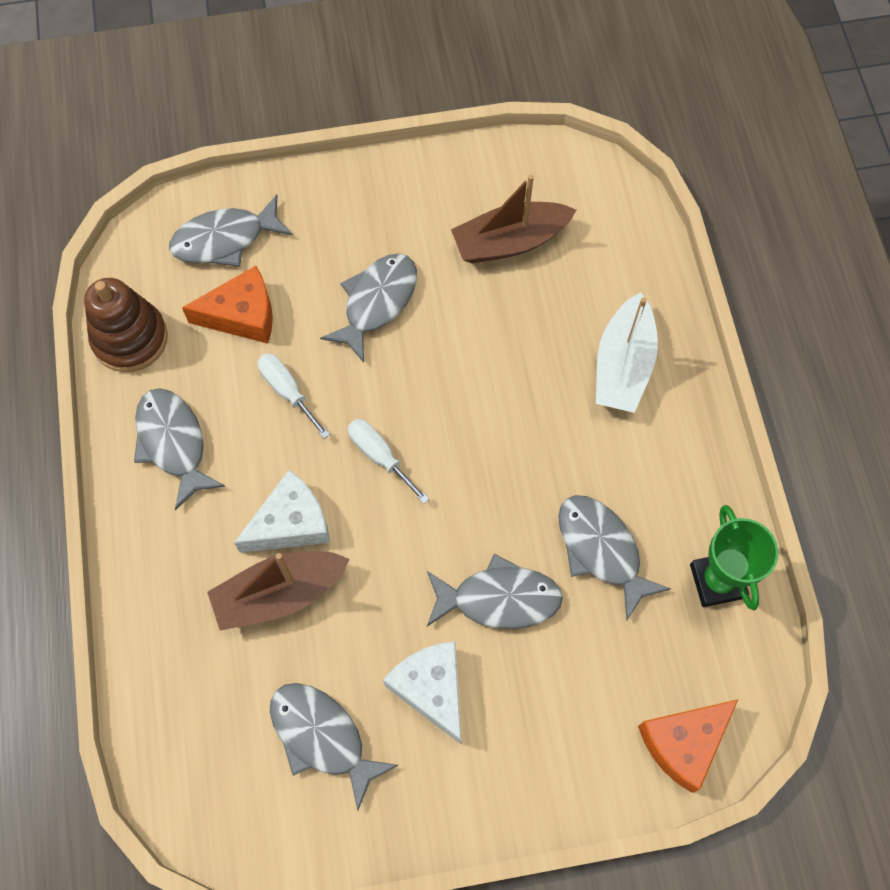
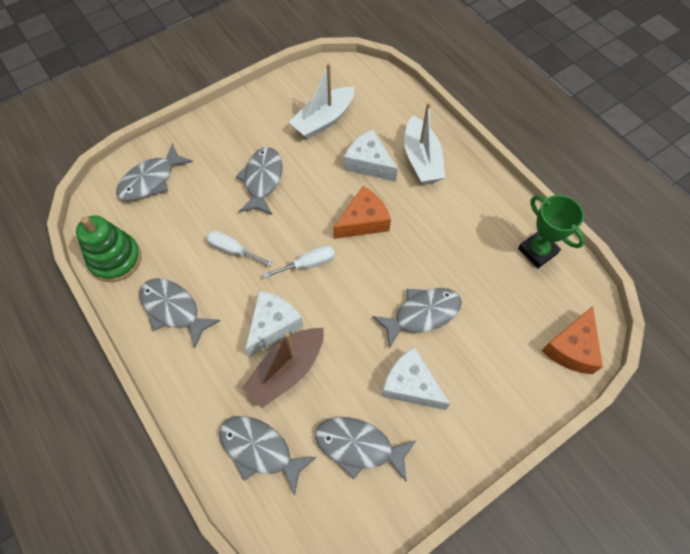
camera: 25 degrees left, 5 degrees down
brown stacking toy [84,278,168,372] -> green stacking toy [76,215,141,282]
orange cheese [182,266,273,344] -> orange cheese moved to [333,186,391,239]
white screwdriver [348,419,429,504] -> white screwdriver turned 135 degrees clockwise [263,245,335,278]
brown boat [451,175,576,263] -> white boat [289,63,355,139]
grey fish [558,495,671,620] -> grey fish moved to [219,416,317,496]
none -> white cheese [344,129,398,181]

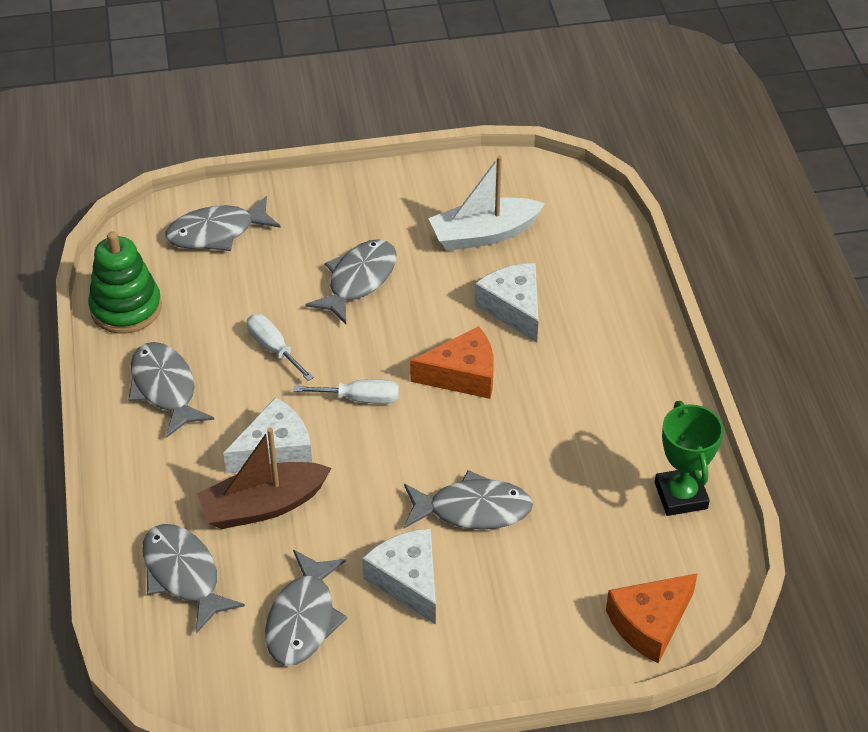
camera: 25 degrees right, 15 degrees down
grey fish [315,417,416,482] -> grey fish turned 120 degrees counterclockwise [265,550,347,666]
white boat [404,102,445,184] -> none

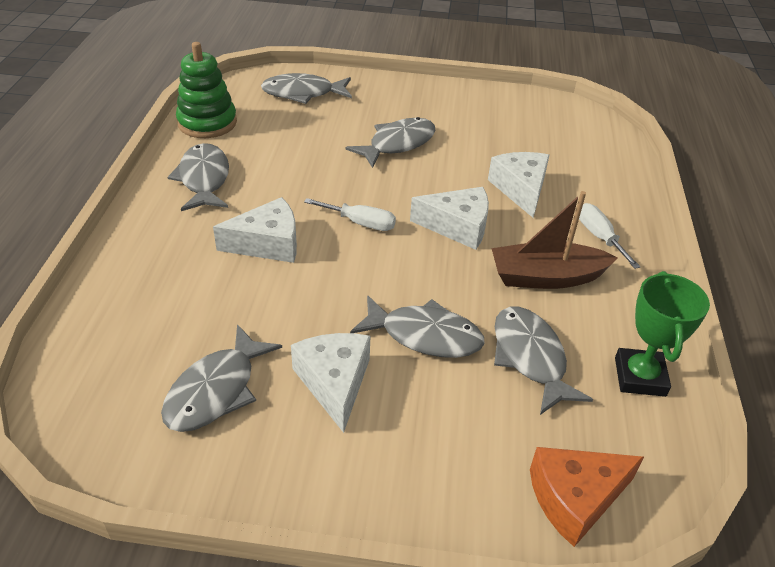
camera: 15 degrees right, 5 degrees down
grey fish [142,524,245,634] -> grey fish moved to [494,307,593,415]
brown boat [197,427,332,529] -> brown boat moved to [491,191,618,289]
white screwdriver [247,314,314,381] -> white screwdriver moved to [579,203,641,269]
orange cheese [410,326,494,399] -> white cheese [410,187,489,250]
white boat [428,156,545,251] -> none

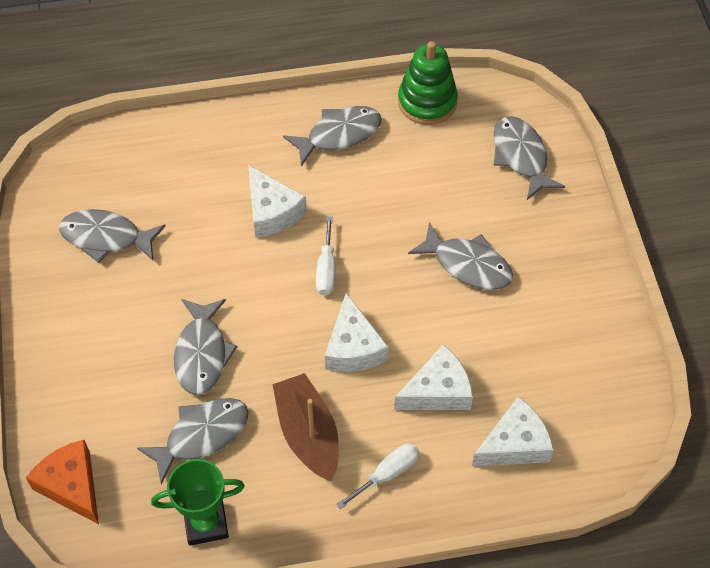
camera: 75 degrees right, 15 degrees up
white cheese [291,333,370,433] -> white cheese moved to [472,397,554,466]

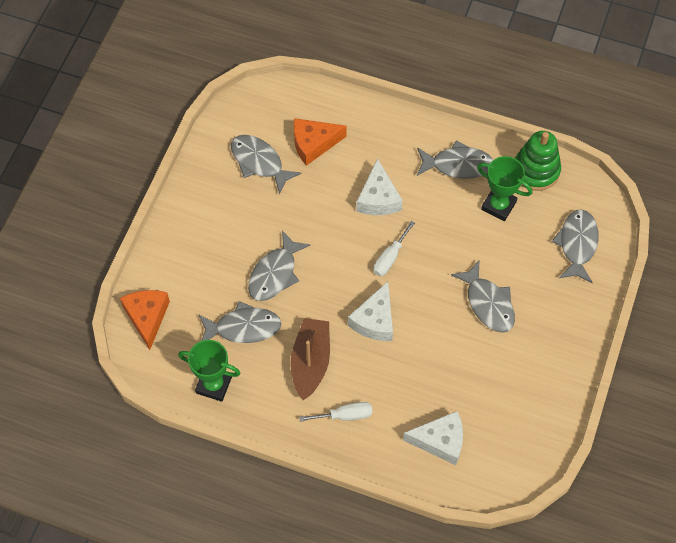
camera: 30 degrees right, 5 degrees up
white cheese [394,345,473,410] -> none
none -> orange cheese [294,118,347,166]
none -> green trophy [477,156,532,221]

